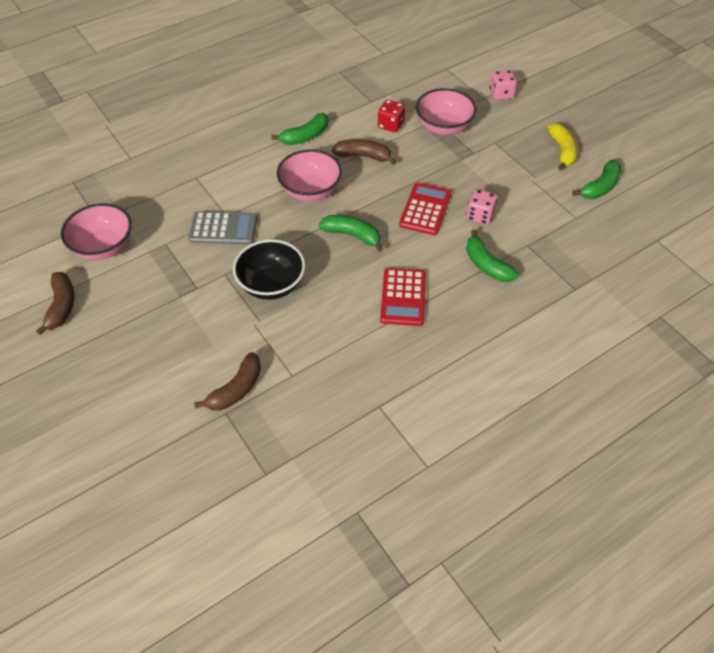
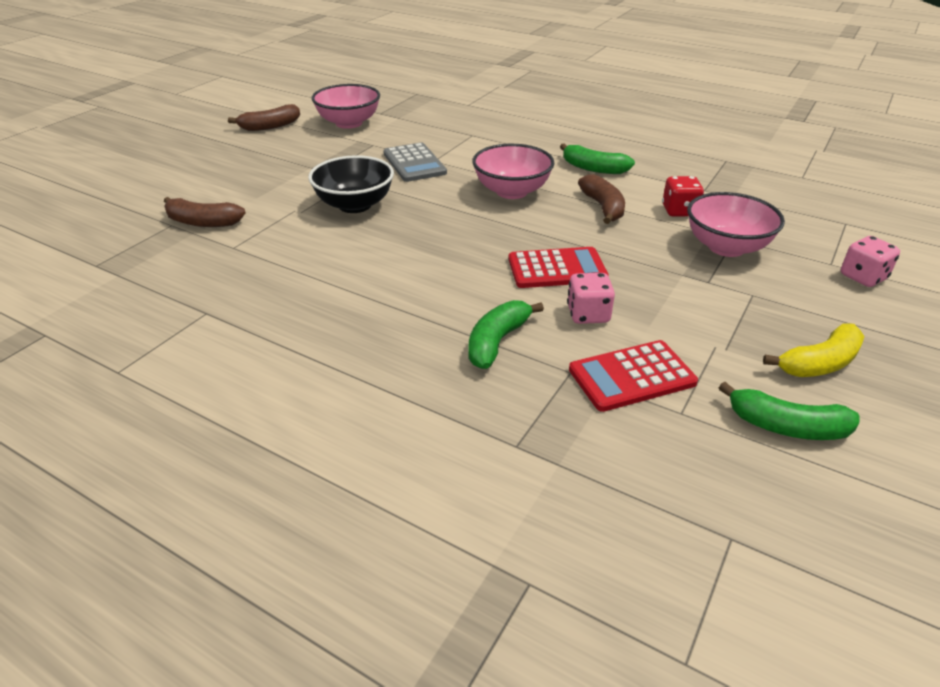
camera: 65 degrees right, 15 degrees down
green banana [319,215,383,252] -> none
red calculator [380,268,426,326] -> red calculator moved to [569,340,698,412]

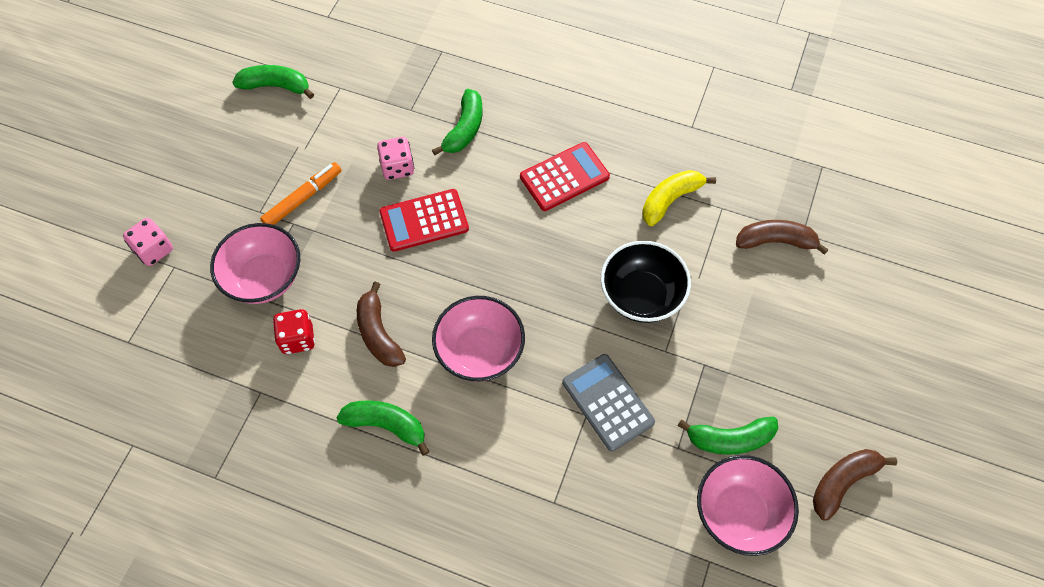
camera: 170 degrees right, 25 degrees up
red calculator [569,340,698,412] -> red calculator moved to [520,142,610,211]
yellow banana [763,323,865,377] -> yellow banana moved to [642,170,716,226]
none -> orange marker [260,162,342,225]
none -> green banana [677,416,778,455]

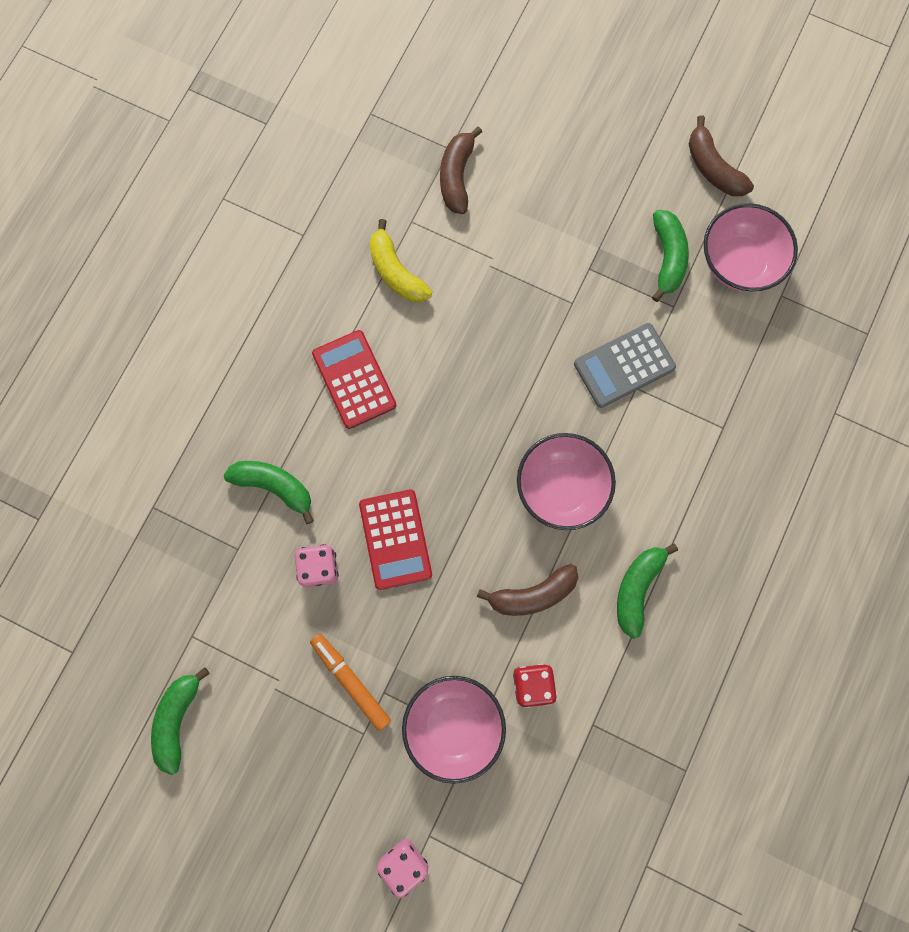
camera: 85 degrees left, 15 degrees up
black bowl [601,241,691,323] -> none

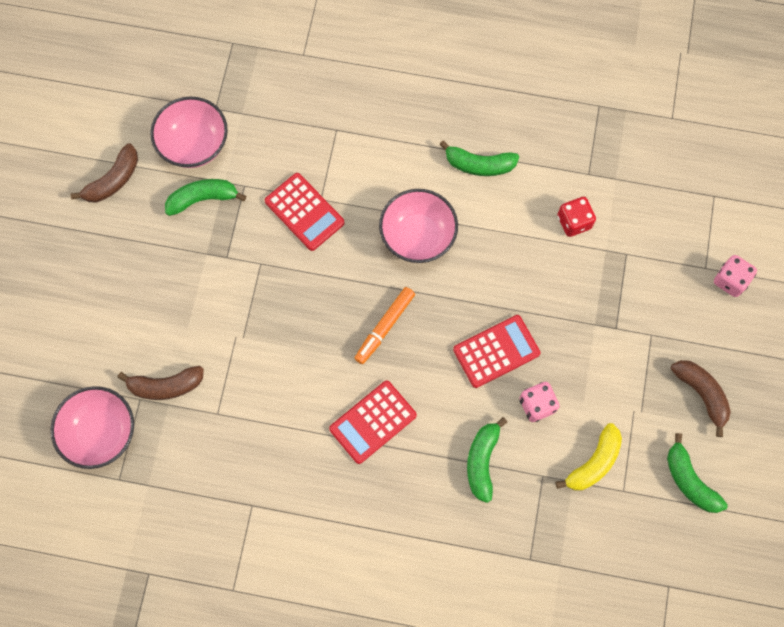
camera: 105 degrees left, 5 degrees down
green banana [151,667,209,775] -> green banana turned 60 degrees clockwise [667,433,728,513]
orange marker [310,634,391,731] -> orange marker moved to [354,287,415,364]
yellow banana [369,219,432,302] -> yellow banana moved to [556,423,622,490]
pink bowl [402,676,506,784] -> pink bowl moved to [51,386,134,469]
brown banana [477,564,578,616] -> brown banana moved to [671,360,731,437]
grey calculator [574,323,676,408] -> red calculator [265,173,345,251]

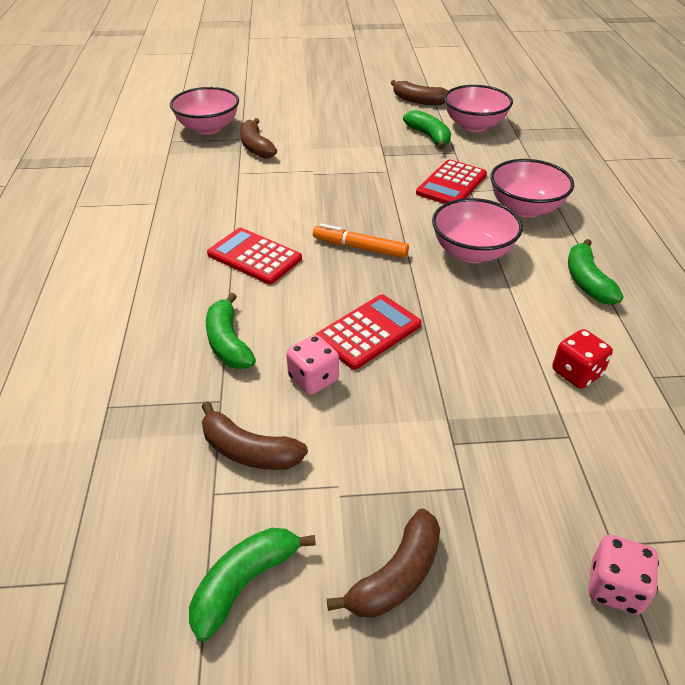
camera: 75 degrees right, 30 degrees down
red calculator [453,315,540,388] -> red calculator turned 90 degrees counterclockwise [316,294,422,370]
green banana [467,417,507,503] -> green banana turned 105 degrees counterclockwise [206,293,256,369]
yellow banana [556,423,622,490] -> brown banana [202,401,308,470]
none -> pink bowl [490,159,574,218]

